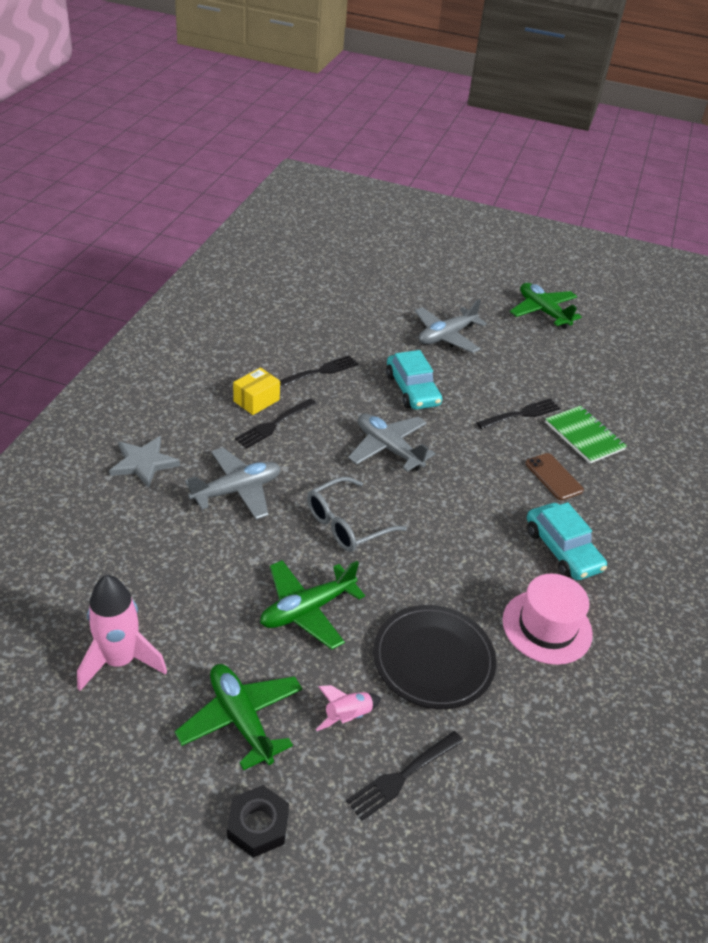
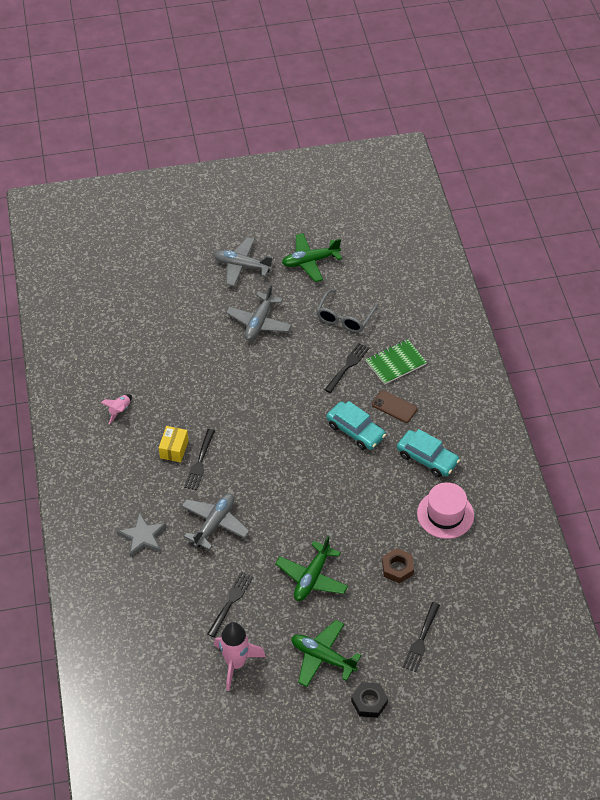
camera: 25 degrees left, 10 degrees up
black fork [280,355,358,388] -> black fork moved to [207,572,253,637]
grey glasses [307,477,407,552] -> grey glasses moved to [316,289,378,333]
pink rocket [316,685,381,731] -> pink rocket moved to [100,394,132,424]
grey plane [348,413,436,472] -> grey plane moved to [214,237,274,286]
black plate [373,605,496,709] -> brown nut [382,548,414,583]
turquoise car [386,350,442,410] -> turquoise car moved to [326,401,386,450]
green plane [510,283,582,329] -> green plane turned 45 degrees counterclockwise [282,233,342,282]
green notebook [545,406,627,463] -> green notebook turned 60 degrees counterclockwise [366,339,427,385]

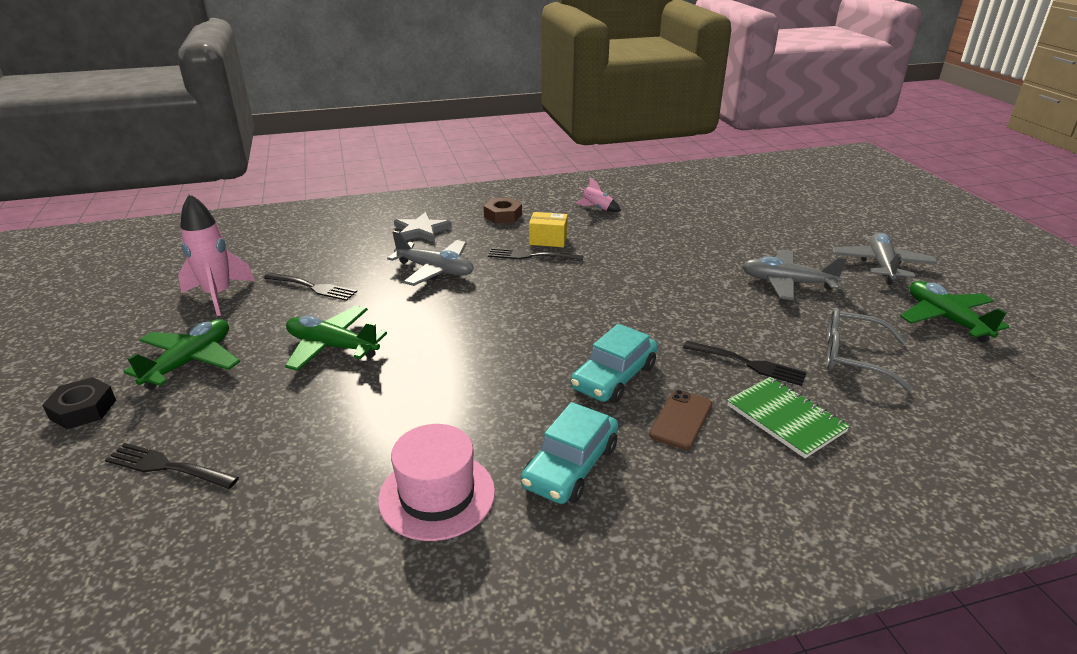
camera: 85 degrees right, 20 degrees down
brown nut [382,548,414,583] -> brown nut moved to [484,198,522,224]

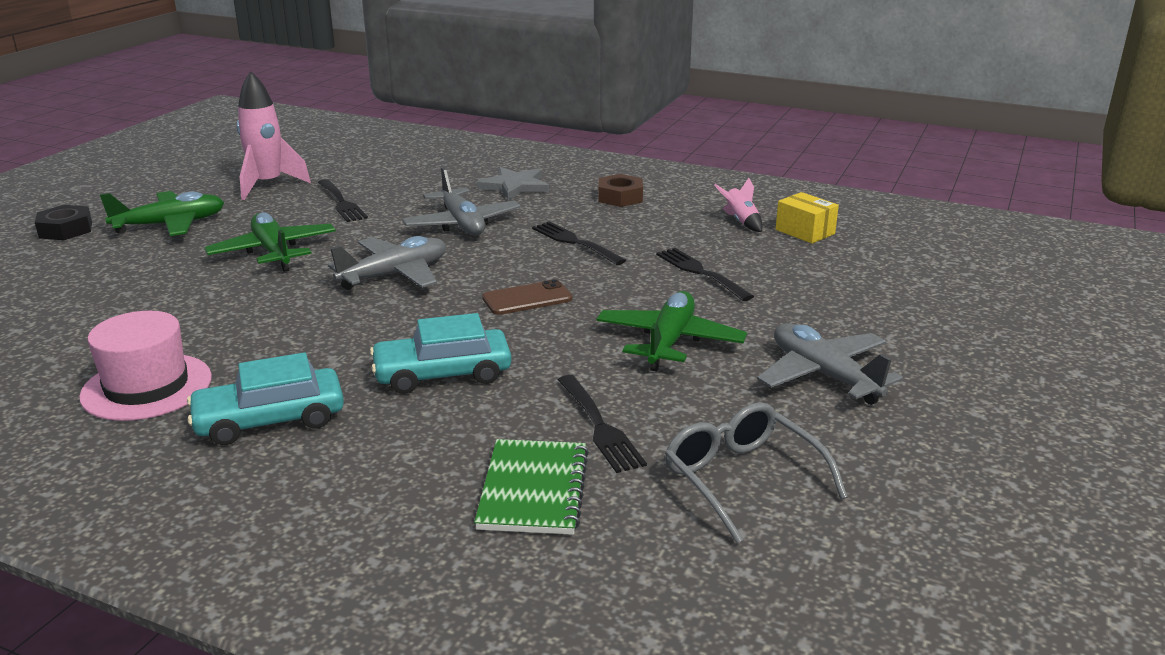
camera: 40 degrees right, 5 degrees down
black fork [105,443,239,489] -> black fork moved to [656,248,754,301]
yellow box [529,212,568,247] -> yellow box moved to [776,192,839,244]
brown phone [649,390,712,450] -> brown phone moved to [482,279,573,315]
grey plane [832,232,938,285] -> grey plane moved to [328,236,446,290]
green plane [900,281,1009,343] -> green plane moved to [596,291,747,371]

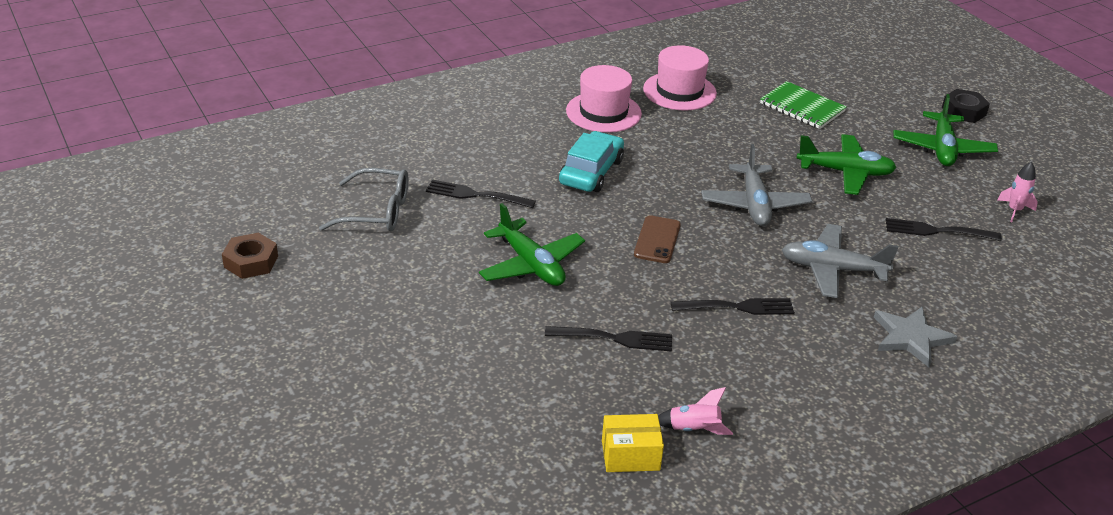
camera: 125 degrees right, 10 degrees up
turquoise car [187,352,344,445] -> pink hat [566,65,642,133]
pink rocket [237,71,311,200] -> pink rocket [997,162,1038,222], size x0.52
green notebook [474,439,589,535] -> green notebook moved to [760,81,847,129]
brown nut [598,174,643,207] -> brown nut moved to [222,233,278,279]
grey plane [757,323,903,405] -> none

